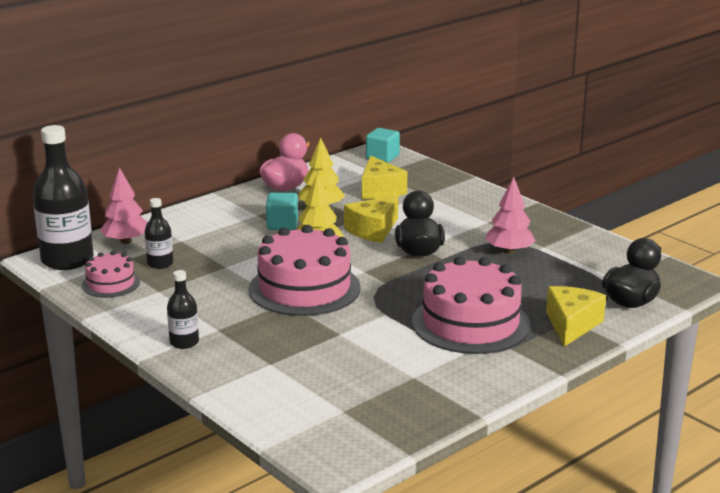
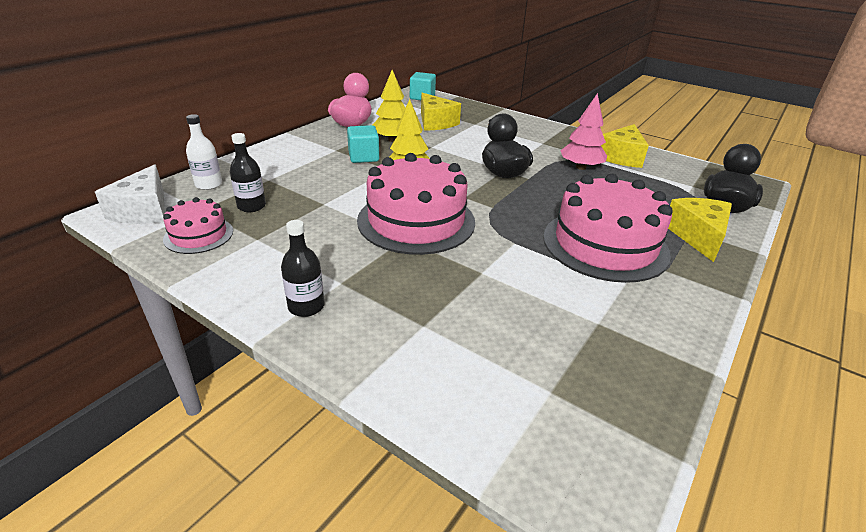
camera: 15 degrees left, 10 degrees up
black bottle [33,125,94,270] -> white cheese [95,164,165,224]
pink tree [100,167,148,244] -> white bottle [186,114,222,190]
yellow cheese [344,195,398,243] -> yellow cheese moved to [601,124,649,168]

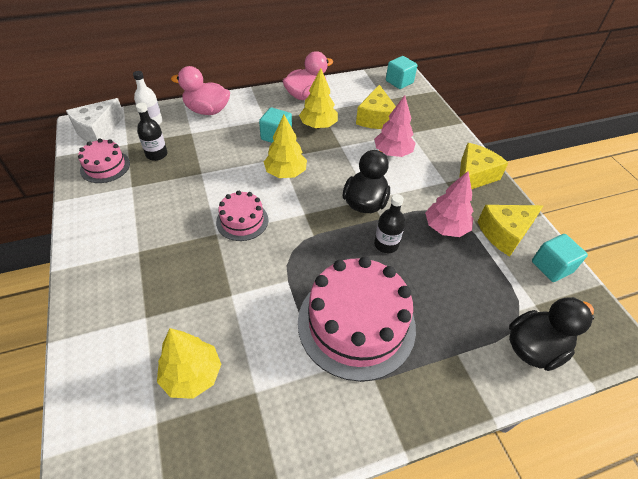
camera: 35 degrees right, 15 degrees up
black bottle [281,220,325,317] -> black bottle moved to [374,194,405,253]
pink cake [357,153,475,255] -> pink cake [216,191,268,241], size x0.52
yellow cheese [668,198,732,262] -> yellow cheese moved to [459,143,508,189]
none -> yellow tree [157,328,221,399]
none -> pink duck [171,66,230,115]
none -> pink tree [374,95,416,157]
none -> turquoise cube [532,234,588,282]

